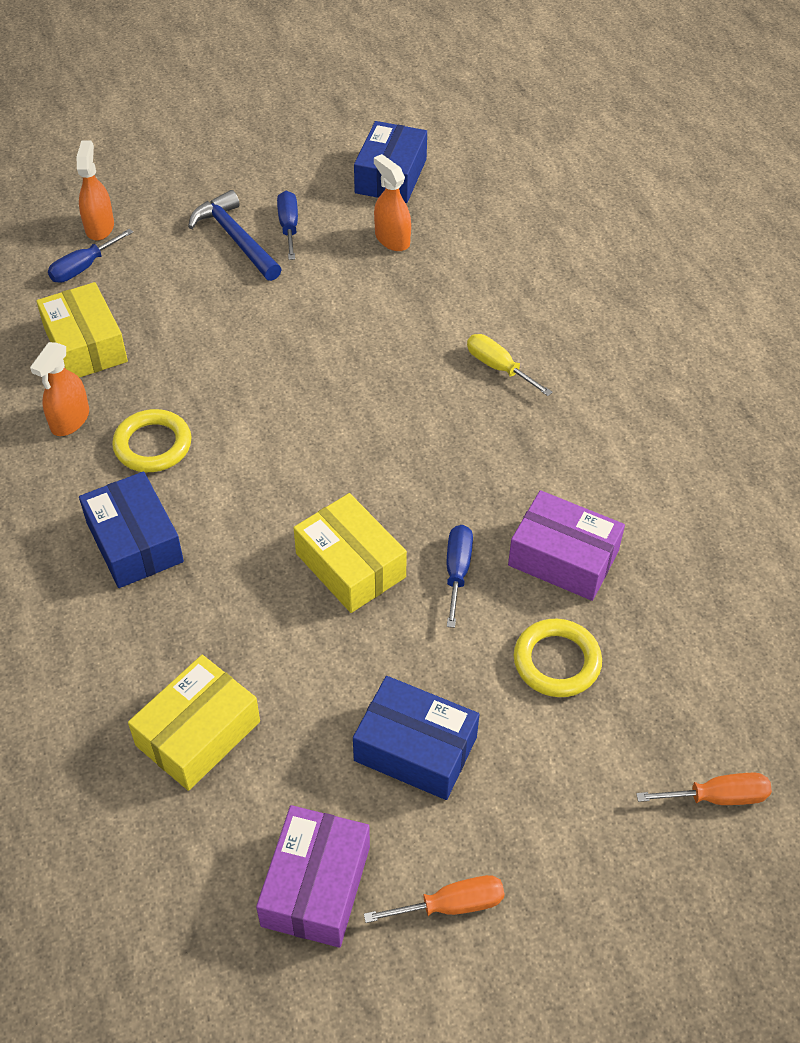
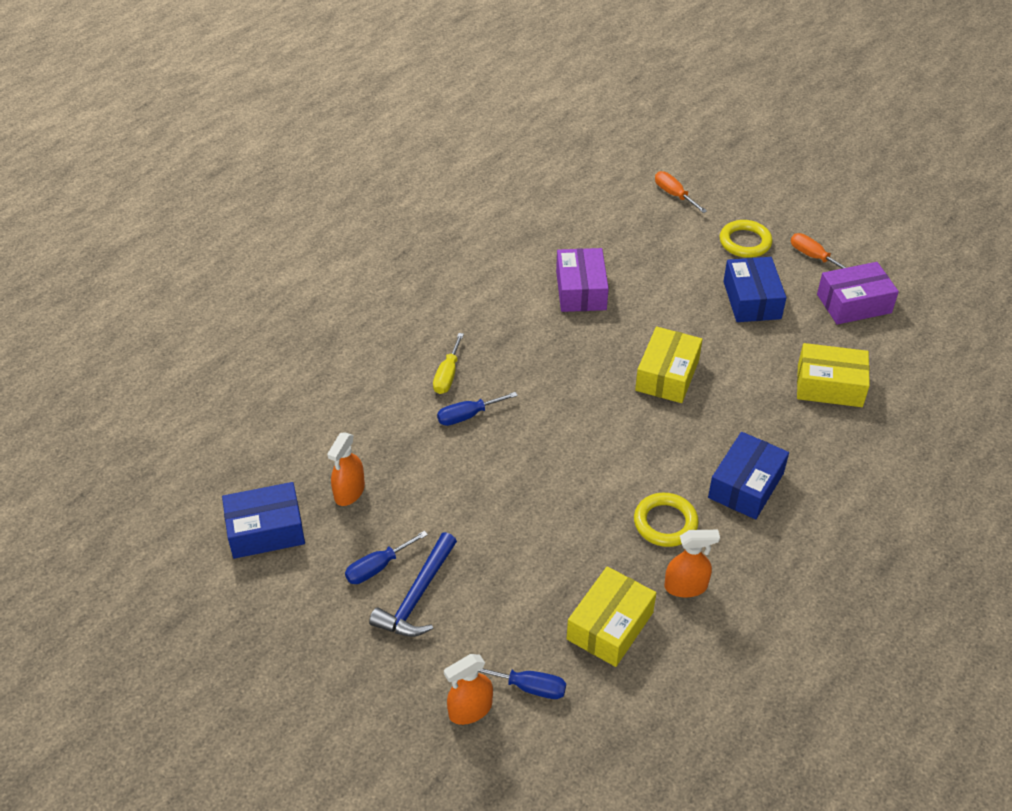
camera: 120 degrees left, 5 degrees down
blue screwdriver [447,525,473,628] -> blue screwdriver moved to [437,392,518,426]
yellow ring [514,619,602,697] -> yellow ring moved to [719,220,772,258]

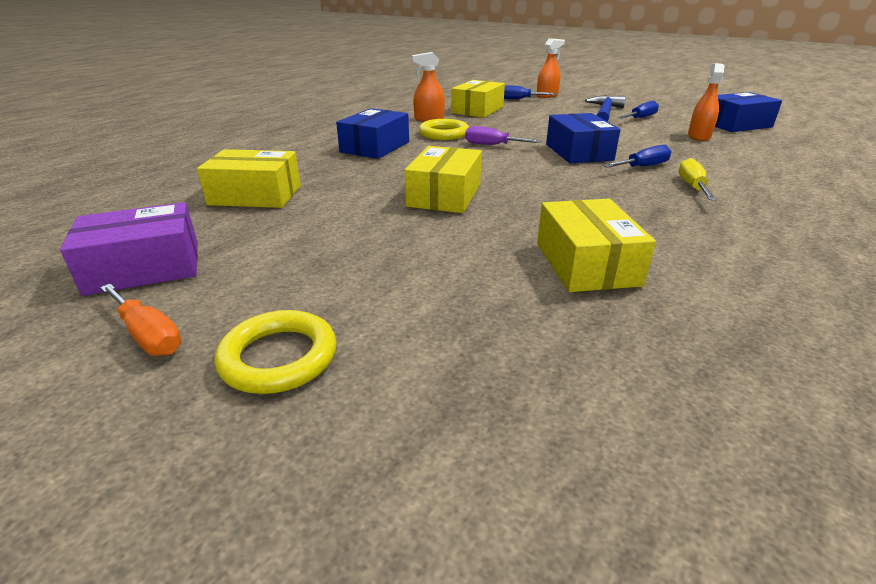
camera: 175 degrees right, 15 degrees down
purple box [556,248,609,312] -> yellow box [537,199,656,292]
orange screwdriver [655,171,707,213] -> none
blue box [723,257,786,322] -> blue box moved to [546,113,621,163]
none -> purple screwdriver [465,126,541,145]

